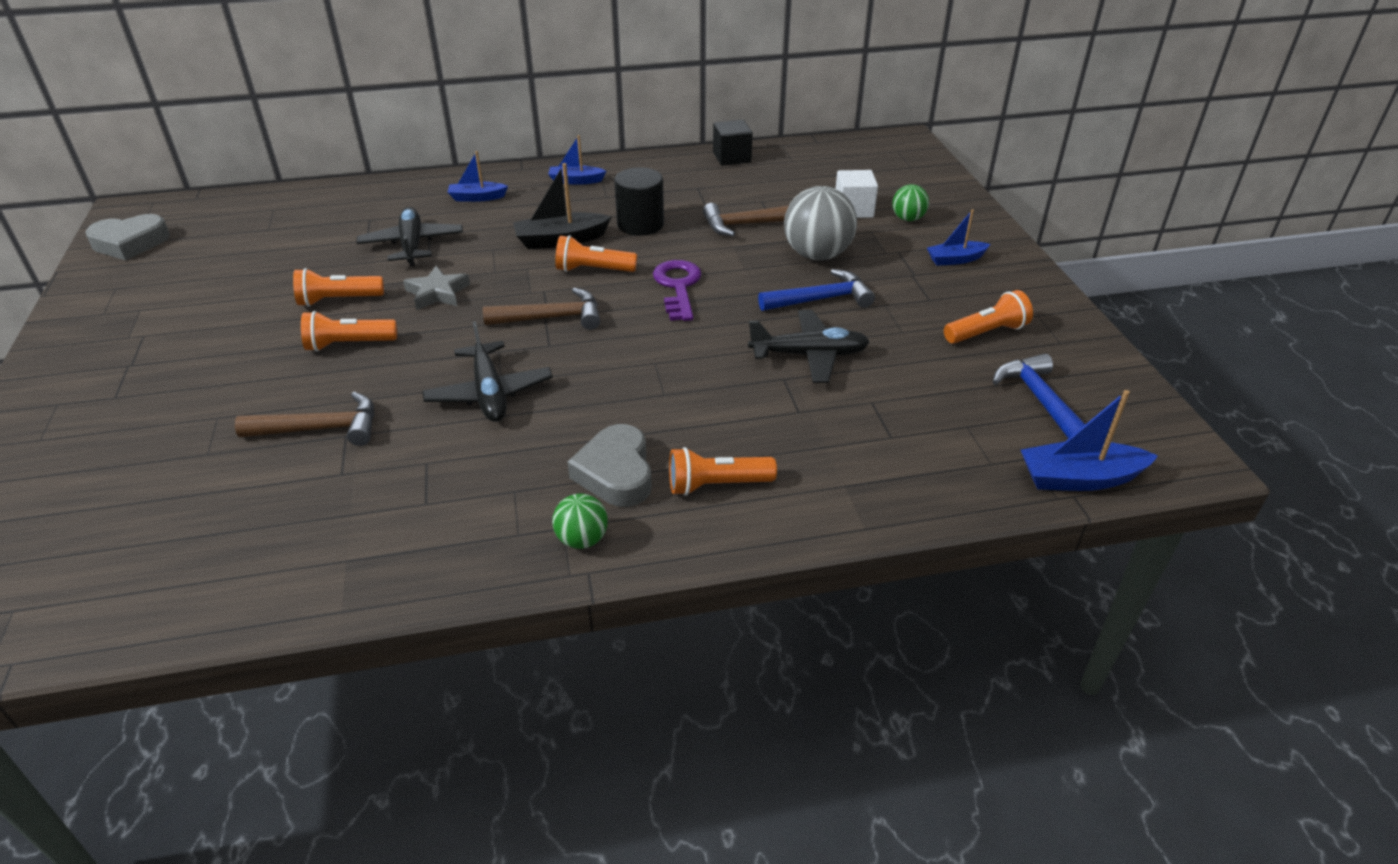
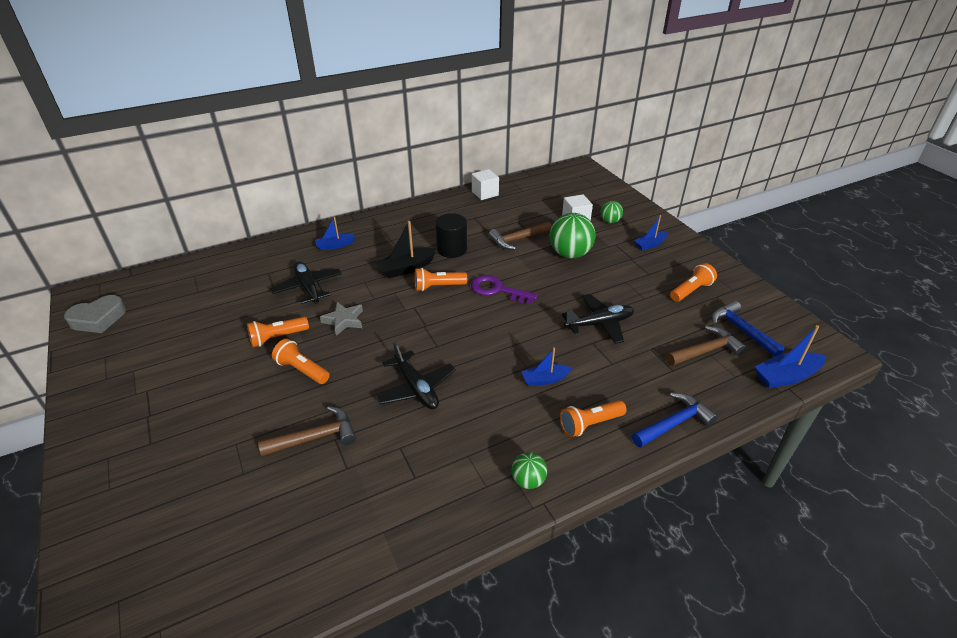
camera: 15 degrees left, 0 degrees up
orange flashlight [301,311,397,352] -> orange flashlight turned 60 degrees clockwise [272,339,330,384]
brown hammer [483,288,600,330] -> brown hammer moved to [666,326,746,366]
blue boat [548,135,606,185] -> blue boat moved to [521,347,572,386]
grey heart [568,424,652,507] -> none
purple key [653,260,701,321] -> purple key turned 45 degrees counterclockwise [471,275,538,304]
black cube [713,120,753,166] -> white cube [472,169,499,200]
blue hammer [758,269,875,311] -> blue hammer moved to [632,393,718,448]
grey ball [784,186,857,260] -> green ball [550,213,595,258]

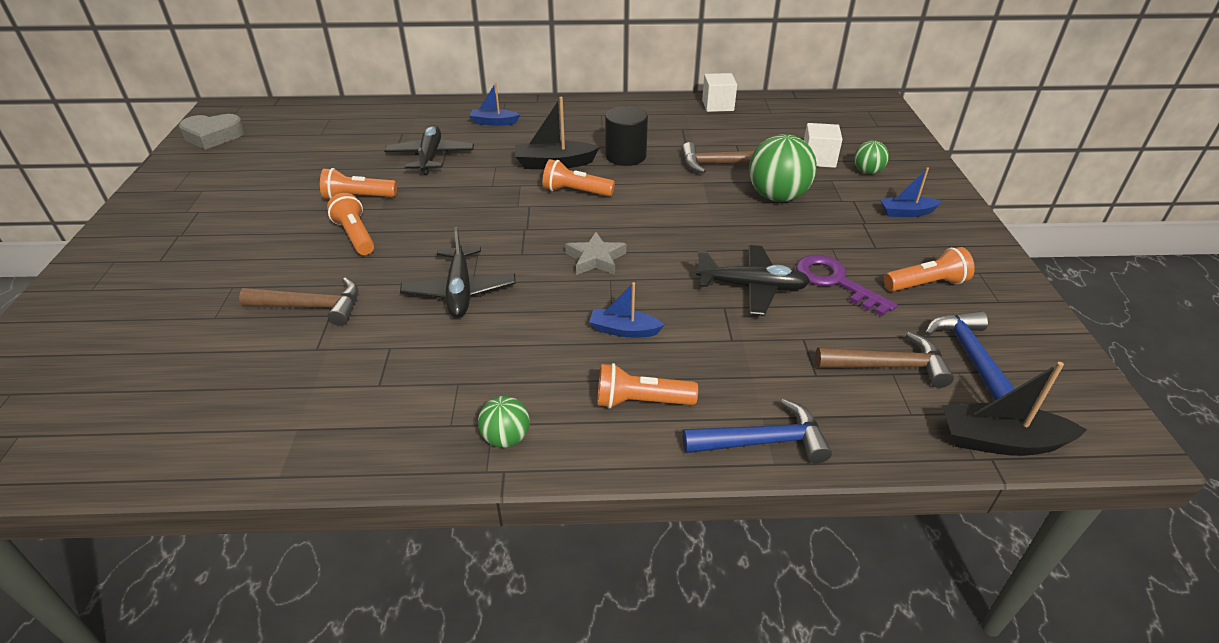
camera: 25 degrees right, 0 degrees up
grey star [320,302,363,336] -> grey star moved to [565,232,626,275]
purple key [471,275,538,304] -> purple key moved to [796,255,897,316]
blue boat [755,325,826,388] -> black boat [942,362,1087,456]

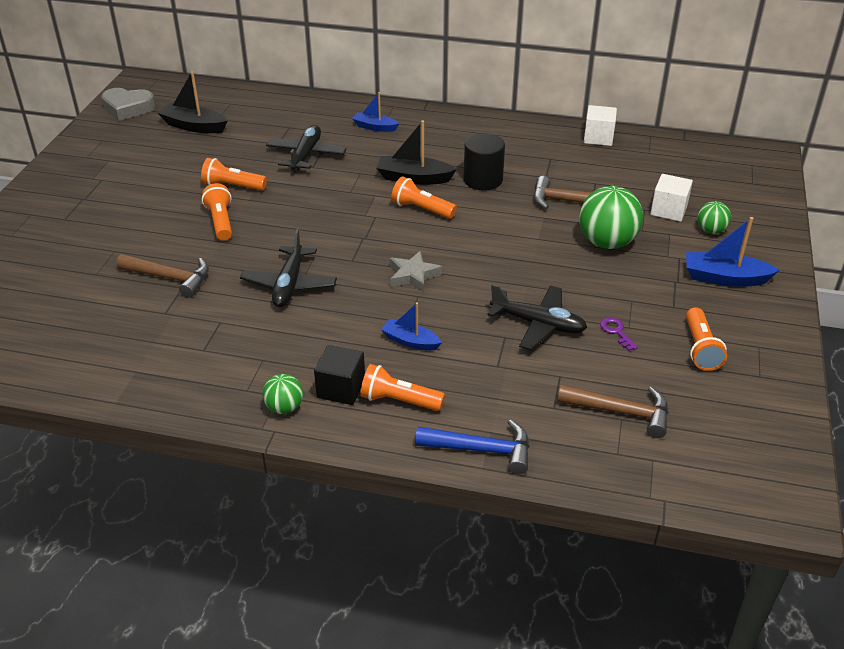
camera: 15 degrees right, 0 degrees up
purple key [796,255,897,316] -> purple key [600,317,638,351], size x0.52
blue boat [880,168,942,217] -> blue boat [686,217,779,287], size x1.53
orange flashlight [884,247,975,291] -> orange flashlight turned 90 degrees clockwise [686,307,727,371]
blue hammer [925,311,1015,400] -> none
black boat [942,362,1087,456] -> black boat moved to [158,71,227,133]
none -> black cube [314,345,365,405]

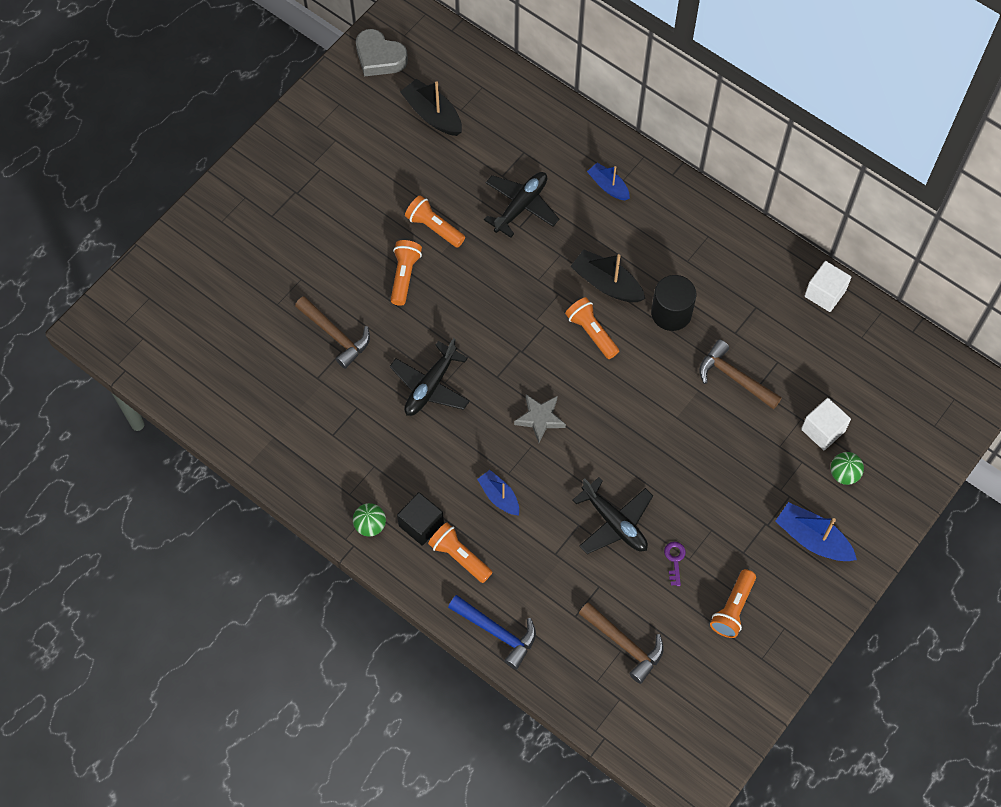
camera: 25 degrees right, 25 degrees up
green ball [579,186,643,249] -> none

